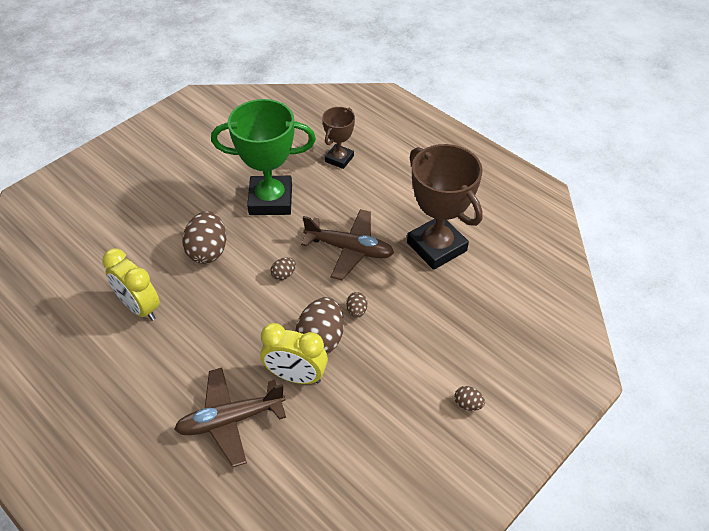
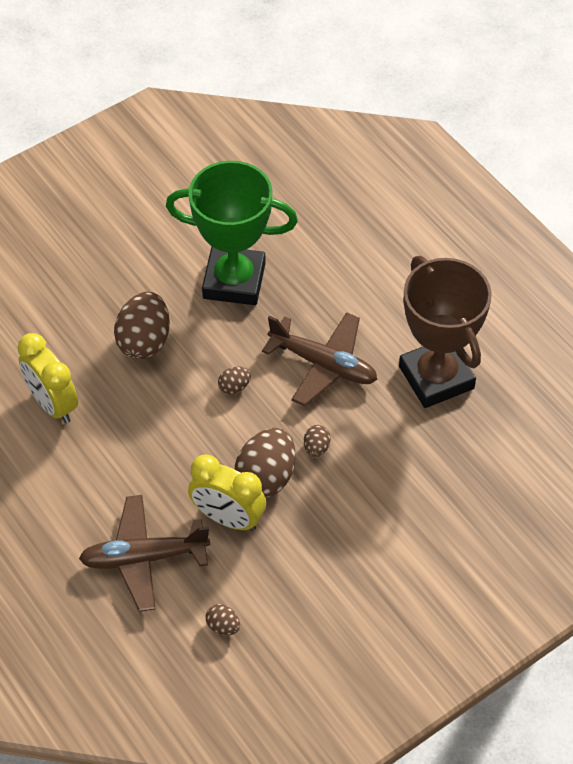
camera: 10 degrees right, 5 degrees up
brown trophy [322,107,355,169] -> none
brown egg [454,386,485,411] -> brown egg moved to [206,604,240,635]

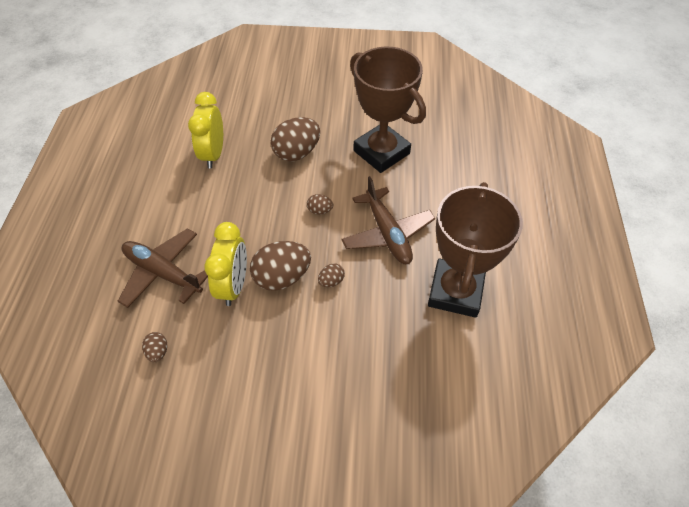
camera: 40 degrees right, 0 degrees up
green trophy [166,161,298,305] -> brown trophy [350,46,426,173]
yellow clock [188,454,266,531] -> yellow clock turned 150 degrees counterclockwise [204,222,247,306]

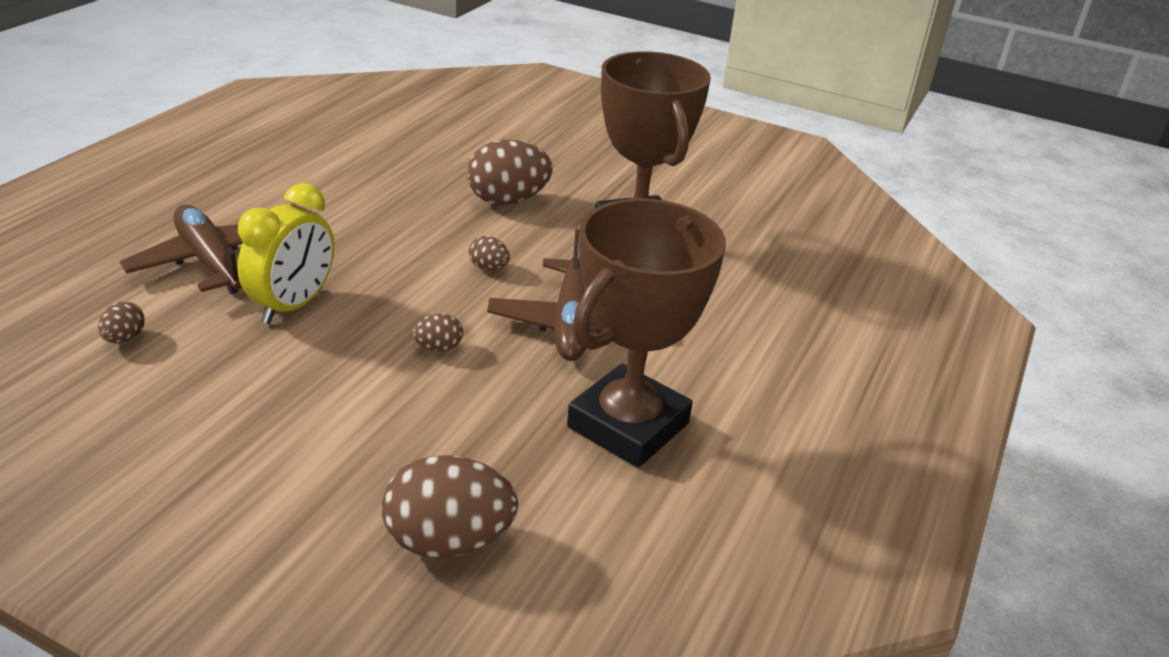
camera: 20 degrees right, 20 degrees down
yellow clock [188,92,223,169] -> none
brown egg [250,241,311,291] -> brown egg moved to [382,455,518,558]

